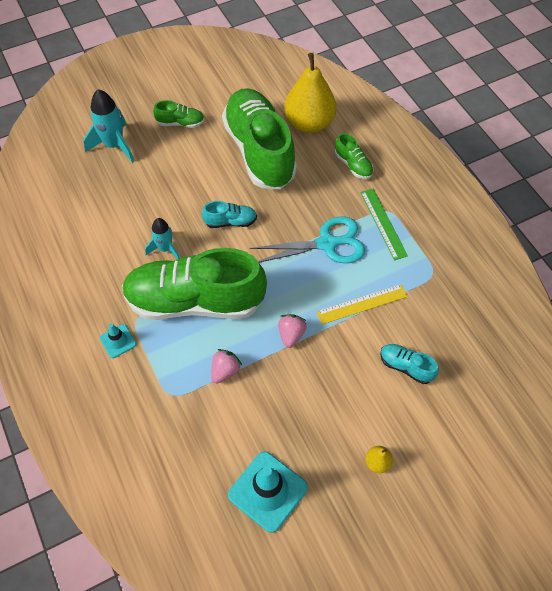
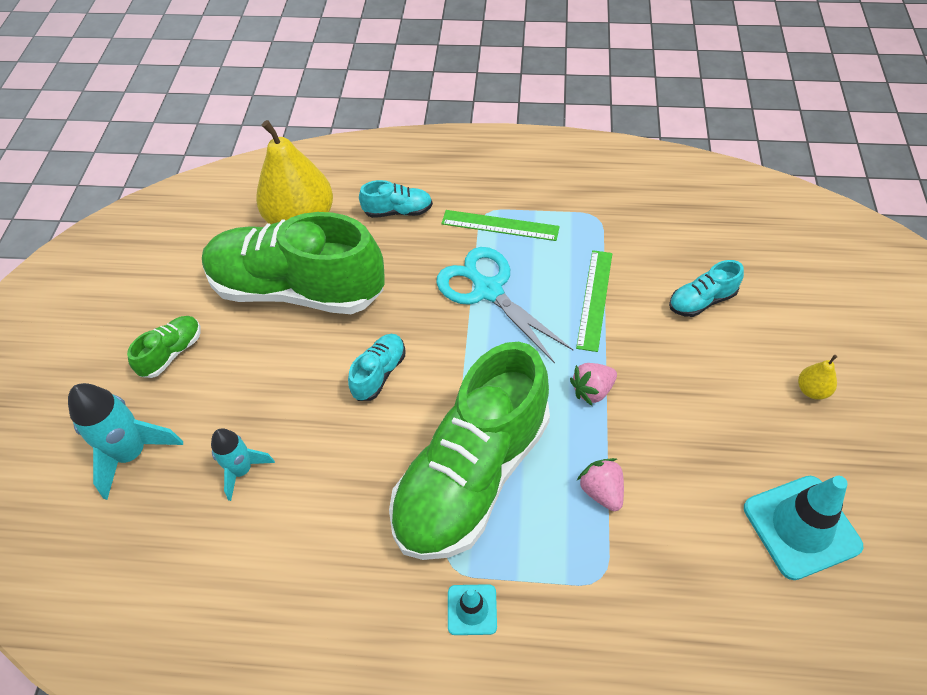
camera: 55 degrees left, 5 degrees down
turquoise rocket [145,218,180,259] -> turquoise rocket moved to [211,428,275,501]
turquoise scissors [250,216,365,263] -> turquoise scissors turned 60 degrees counterclockwise [436,247,573,363]
pink strawberry [278,314,306,348] -> pink strawberry turned 75 degrees counterclockwise [570,363,617,406]
yellow ruler [316,284,408,325] -> green ruler [576,250,612,352]
green shoe [335,133,374,179] -> turquoise shoe [359,180,433,218]

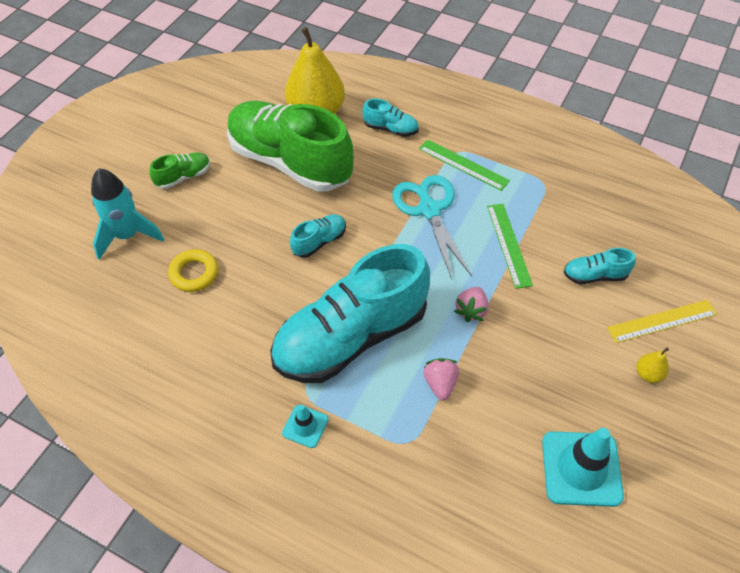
camera: 20 degrees right, 0 degrees up
turquoise rocket [211,428,275,501] -> yellow ring [168,249,218,292]
green shoe [389,342,550,560] -> turquoise shoe [270,244,430,383]
pink strawberry [570,363,617,406] -> pink strawberry turned 60 degrees counterclockwise [454,287,489,322]
green ruler [576,250,612,352] -> green ruler turned 45 degrees counterclockwise [487,204,533,289]
none -> yellow ruler [607,300,717,343]

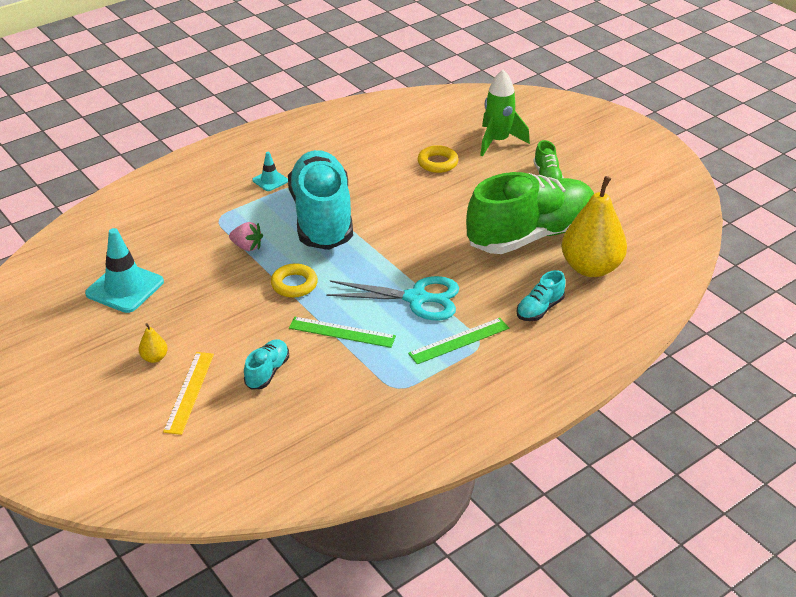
camera: 115 degrees right, 15 degrees down
turquoise rocket [91,168,165,260] -> green rocket [480,70,530,156]
turquoise shoe [290,214,346,258] -> none
pink strawberry [454,287,489,322] -> yellow ring [271,264,318,298]

